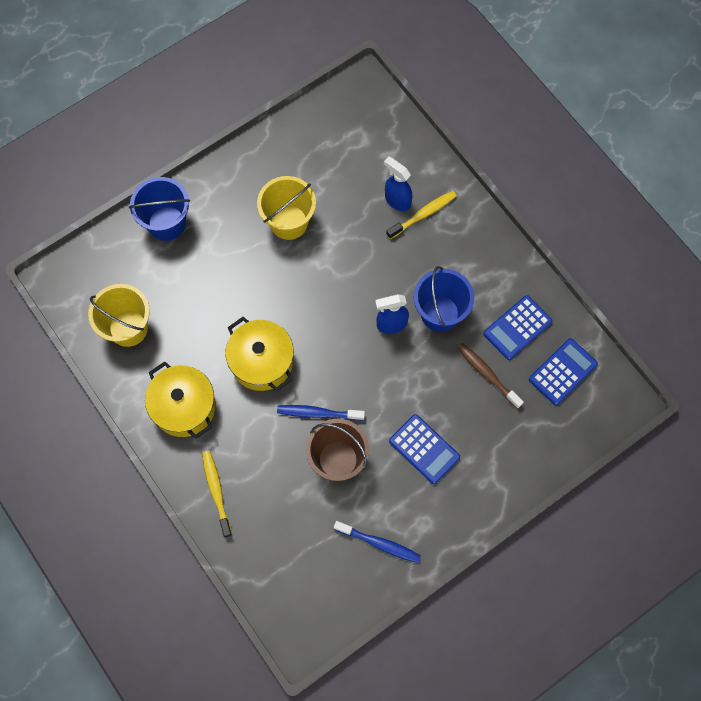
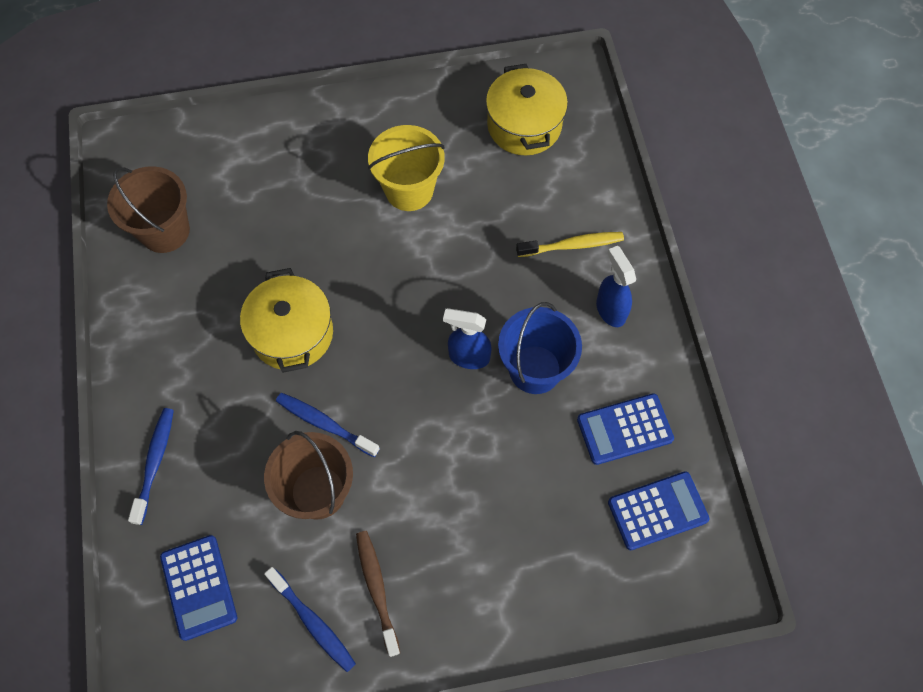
camera: 25 degrees right, 5 degrees down
yellow bucket [88,284,150,347] -> brown bucket [107,166,190,253]
blue bucket [129,177,190,241] -> none
yellow pot [145,361,216,439] -> yellow pot moved to [486,64,568,155]
yellow toothbrush [202,451,232,538] -> blue toothbrush [128,408,174,525]
blue spray bottle [384,156,412,211] -> blue spray bottle moved to [596,246,636,327]
blue calculator [389,414,460,484] -> blue calculator moved to [160,535,237,641]
brown toothbrush [457,343,524,409] -> brown toothbrush moved to [356,531,400,657]

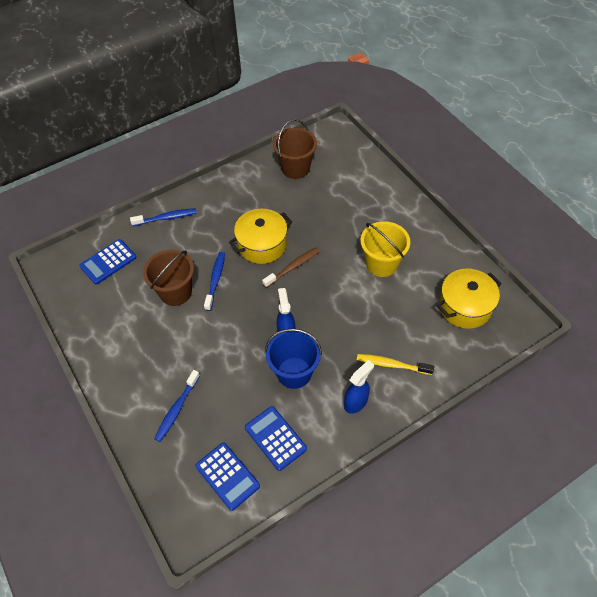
camera: 70 degrees right, 10 degrees down
blue toothbrush [264,567,356,672] -> blue toothbrush moved to [154,370,200,442]
brown toothbrush [356,531,400,657] -> brown toothbrush moved to [262,247,320,288]
yellow toothbrush [516,232,624,257] -> yellow toothbrush turned 135 degrees clockwise [357,354,434,375]

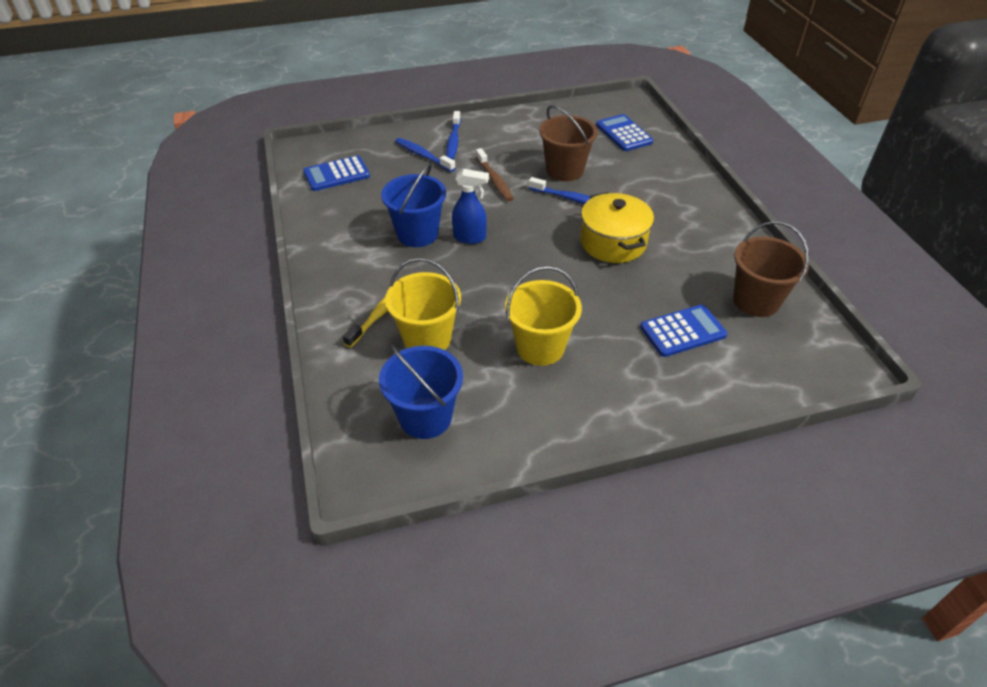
camera: 105 degrees right, 10 degrees down
blue toothbrush [130,208,197,226] -> blue toothbrush moved to [446,111,461,160]
blue calculator [245,406,307,471] -> blue calculator moved to [640,305,727,357]
brown toothbrush [262,247,320,288] -> brown toothbrush moved to [476,148,514,201]
blue spray bottle [344,360,374,414] -> none
yellow pot [437,269,502,329] -> blue bucket [379,345,463,439]
none -> yellow bucket [385,258,461,350]

